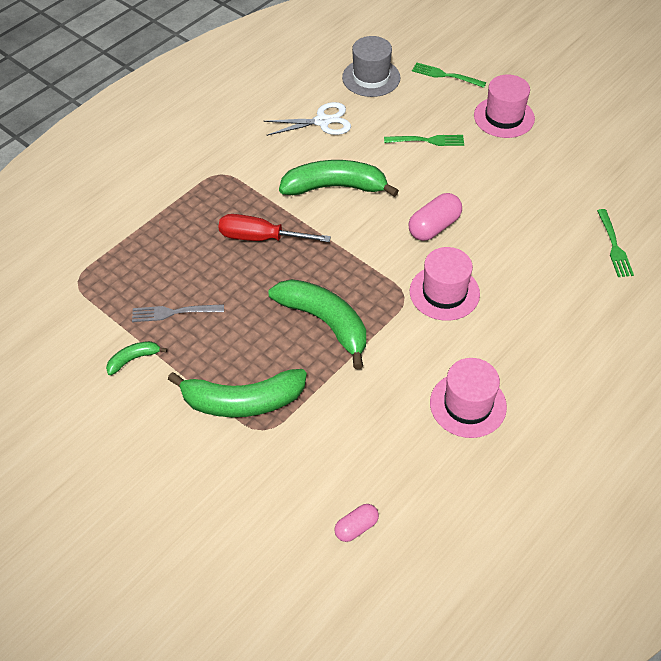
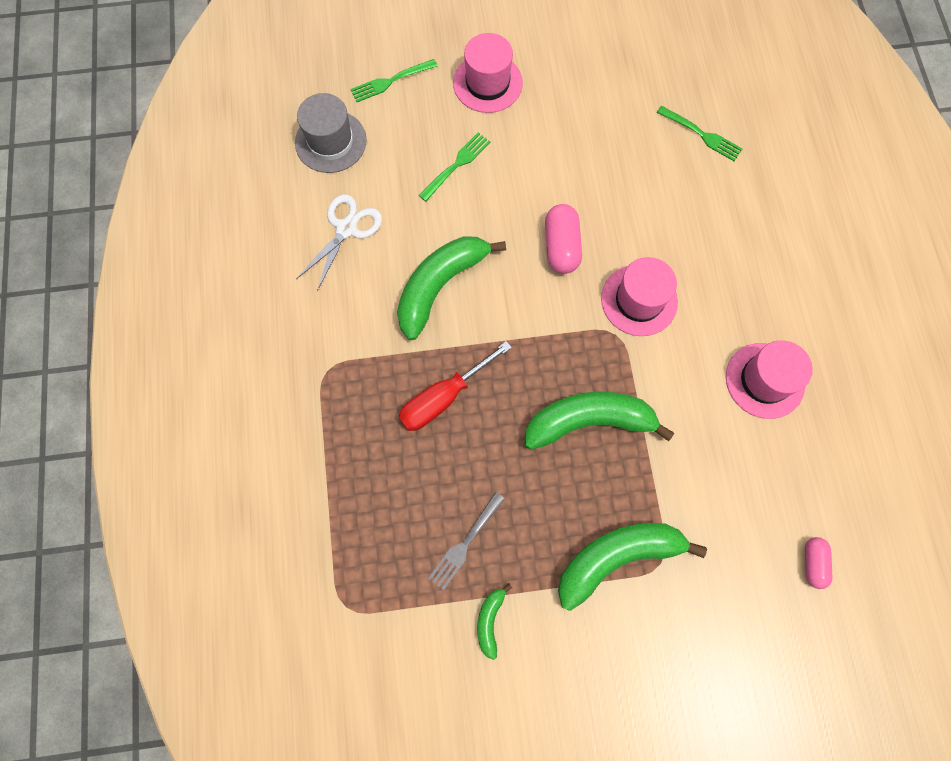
camera: 50 degrees left, 20 degrees up
green banana [168,369,307,417] -> green banana turned 150 degrees counterclockwise [558,523,707,611]

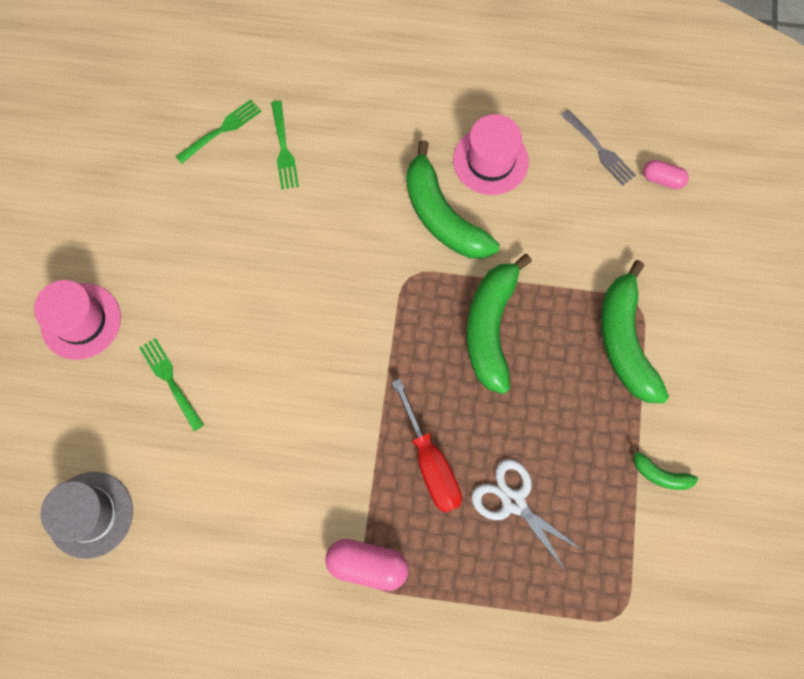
camera: 75 degrees left, 0 degrees up
white scissors [296,194,382,291] -> white scissors moved to [471,459,585,571]
green fork [350,59,438,102] -> green fork moved to [271,101,299,190]
green banana [397,236,506,340] -> green banana moved to [406,140,500,259]
grey fork [428,492,505,590] -> grey fork moved to [561,109,636,185]
pink capsule [545,204,582,274] -> pink capsule moved to [325,539,408,591]
pink hat [601,257,678,336] -> none

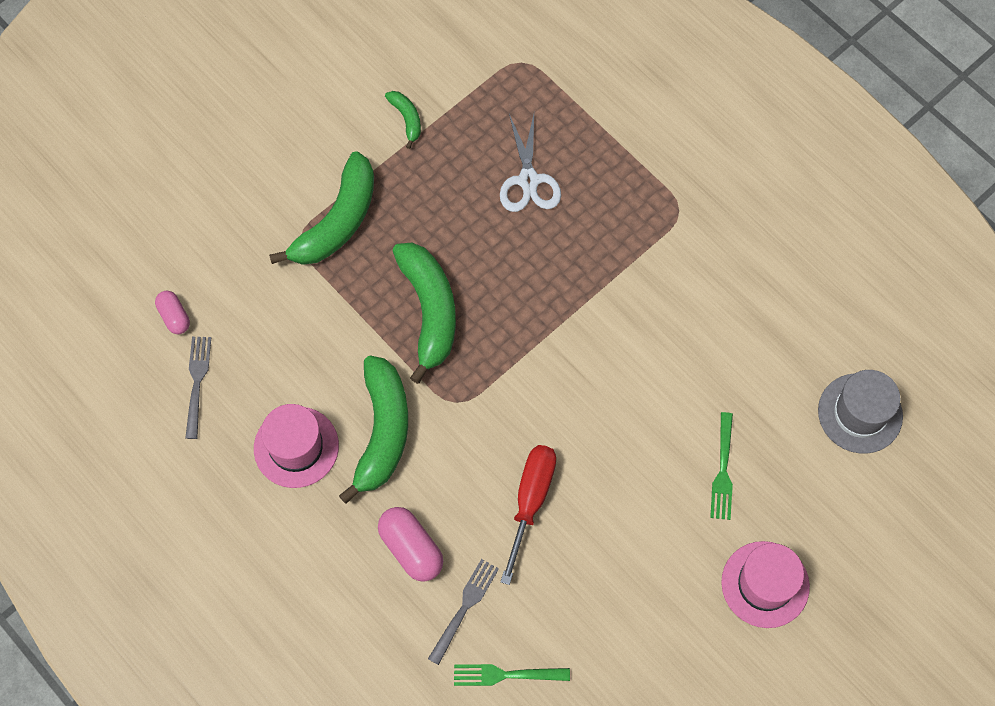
camera: 140 degrees left, 5 degrees down
green fork [271,101,299,190] -> grey fork [428,559,499,665]
pink capsule [325,539,408,591] -> pink capsule moved to [378,507,443,582]
red screwdriver [392,379,462,513] -> red screwdriver moved to [500,445,556,585]
green banana [467,254,532,394] -> green banana turned 60 degrees counterclockwise [393,243,456,384]

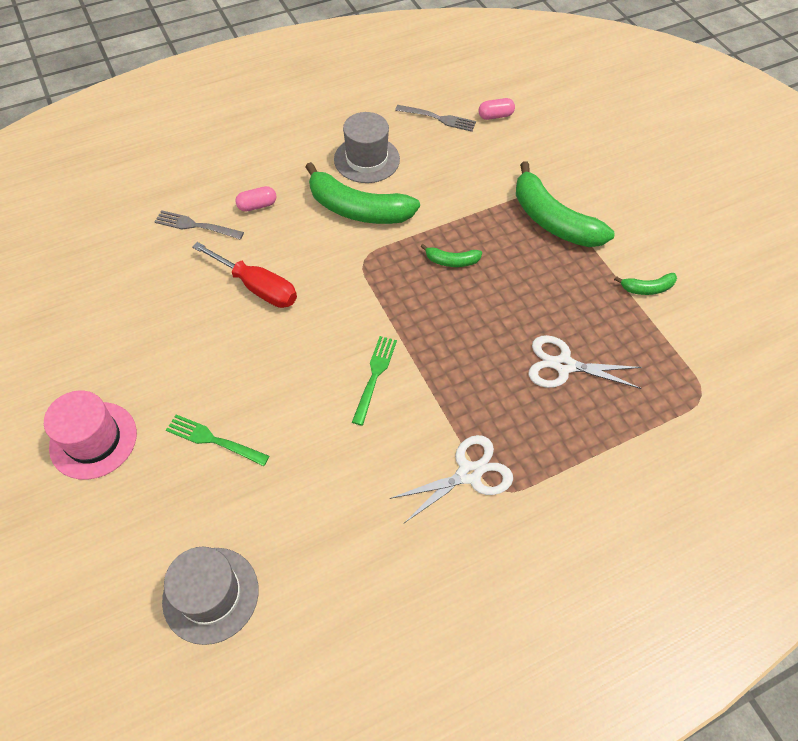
camera: 105 degrees right, 10 degrees down
pink hat [254,404,339,488] -> grey hat [334,112,400,183]
pink capsule [378,507,443,582] -> pink capsule [235,186,276,212], size x0.62
green banana [393,243,456,384] -> green banana [421,244,482,267], size x0.47
grey fork [428,559,499,665] -> grey fork turned 150 degrees clockwise [154,210,244,240]
green fork [454,664,570,686] -> green fork moved to [352,336,397,426]
none -> white scissors [389,435,513,524]

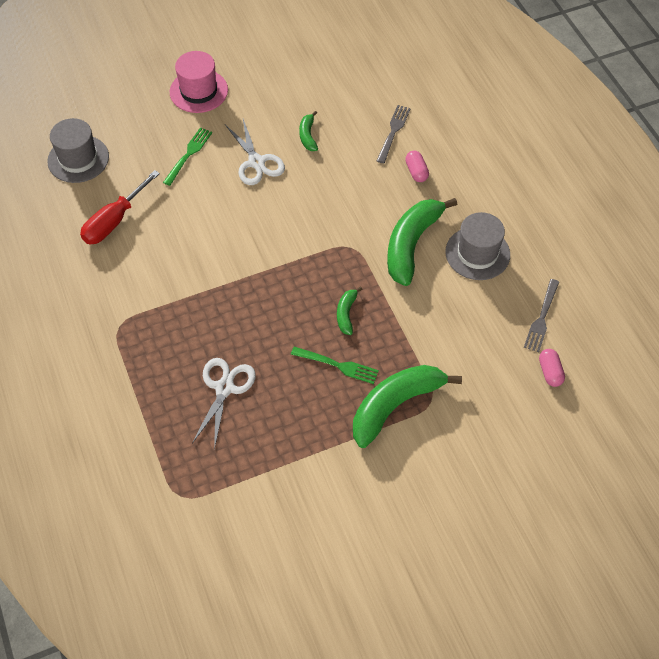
camera: 95 degrees right, 0 degrees up
red screwdriver [192,242,297,308] -> red screwdriver moved to [80,170,160,244]
green fork [352,336,397,426] -> green fork moved to [291,347,379,384]
white scissors [389,435,513,524] -> white scissors moved to [225,119,285,185]
green banana [614,273,677,295] -> green banana moved to [299,111,318,151]

